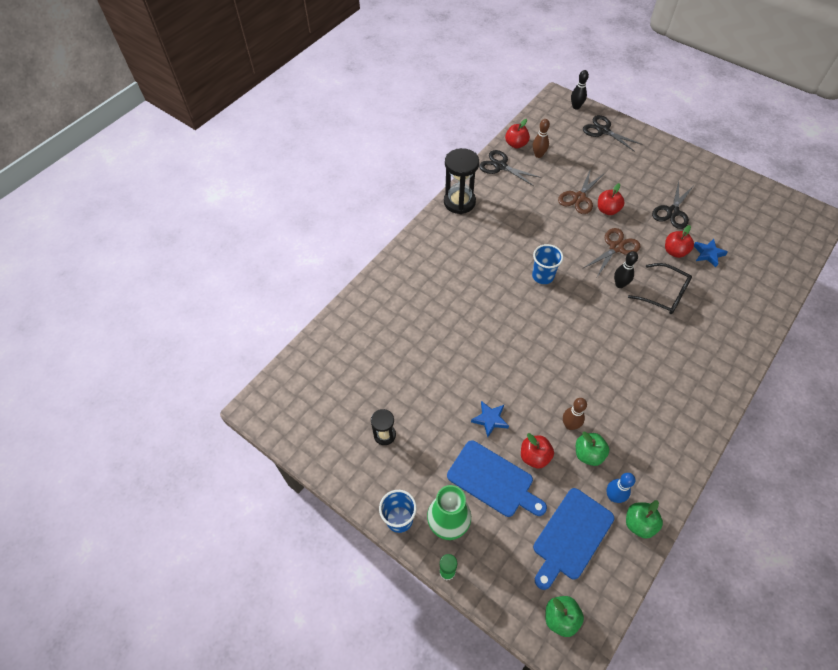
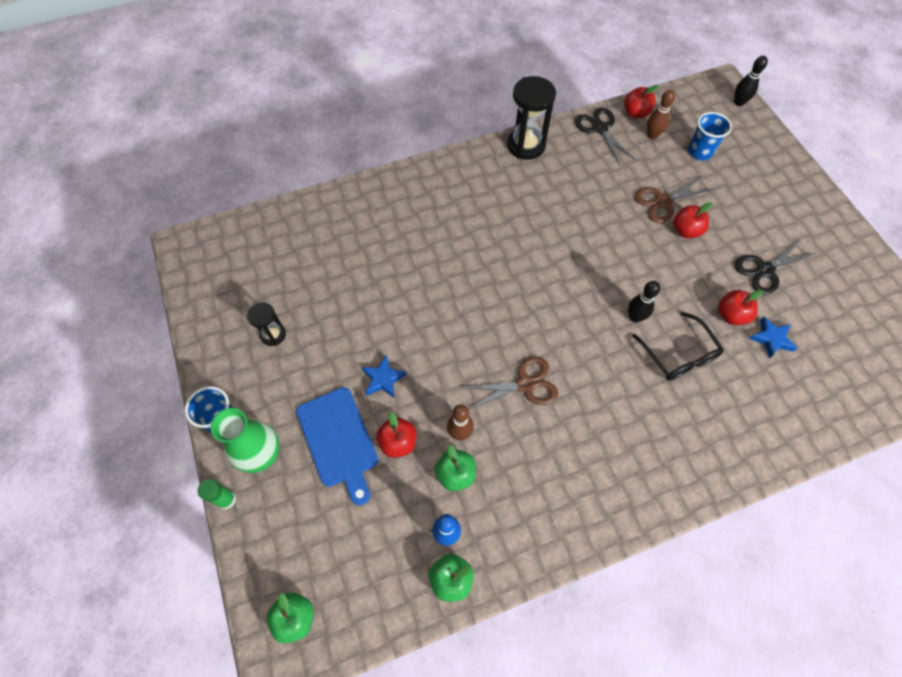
camera: 30 degrees right, 5 degrees up
blue cup [532,244,563,284] -> blue cup moved to [688,112,732,160]
blue cutting board [533,488,614,590] -> none
black scissors [583,115,641,152] -> none
brown scissors [584,228,640,277] -> brown scissors moved to [463,357,558,409]

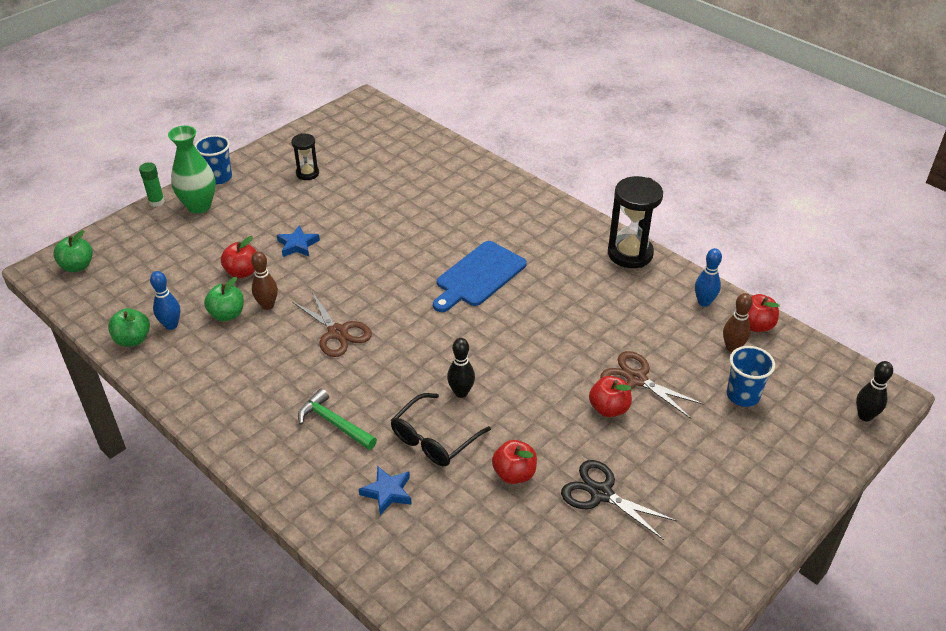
camera: 65 degrees right, 20 degrees down
blue cutting board [296,387,378,505] -> blue cutting board moved to [433,241,527,312]
black scissors [575,108,636,165] -> blue bowling pin [695,248,722,307]
blue star [749,317,797,359] -> blue star moved to [359,466,412,515]
none -> green hammer [298,388,377,450]

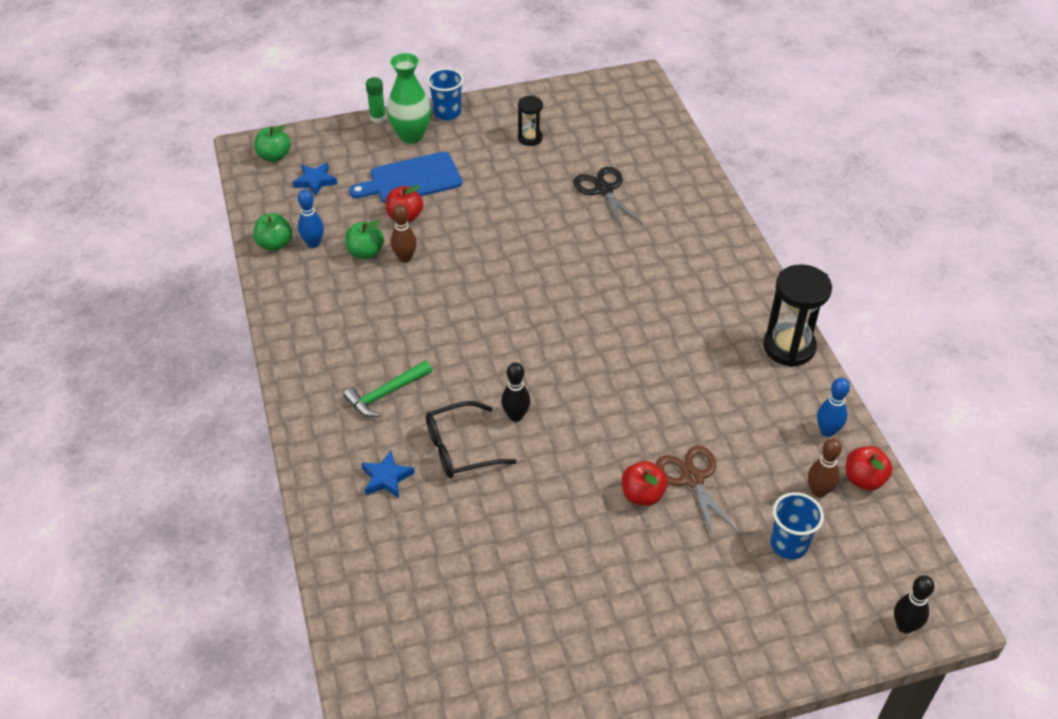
camera: 30 degrees right, 5 degrees up
blue star [277,225,320,257] -> blue star moved to [293,162,338,196]
brown scissors [292,292,372,357] -> none
green hammer [298,388,377,450] -> green hammer turned 105 degrees counterclockwise [343,360,432,417]
blue cutting board [433,241,527,312] -> blue cutting board moved to [349,152,463,204]
red apple [492,440,537,484] -> none
black scissors [561,460,677,540] -> black scissors moved to [573,167,643,229]

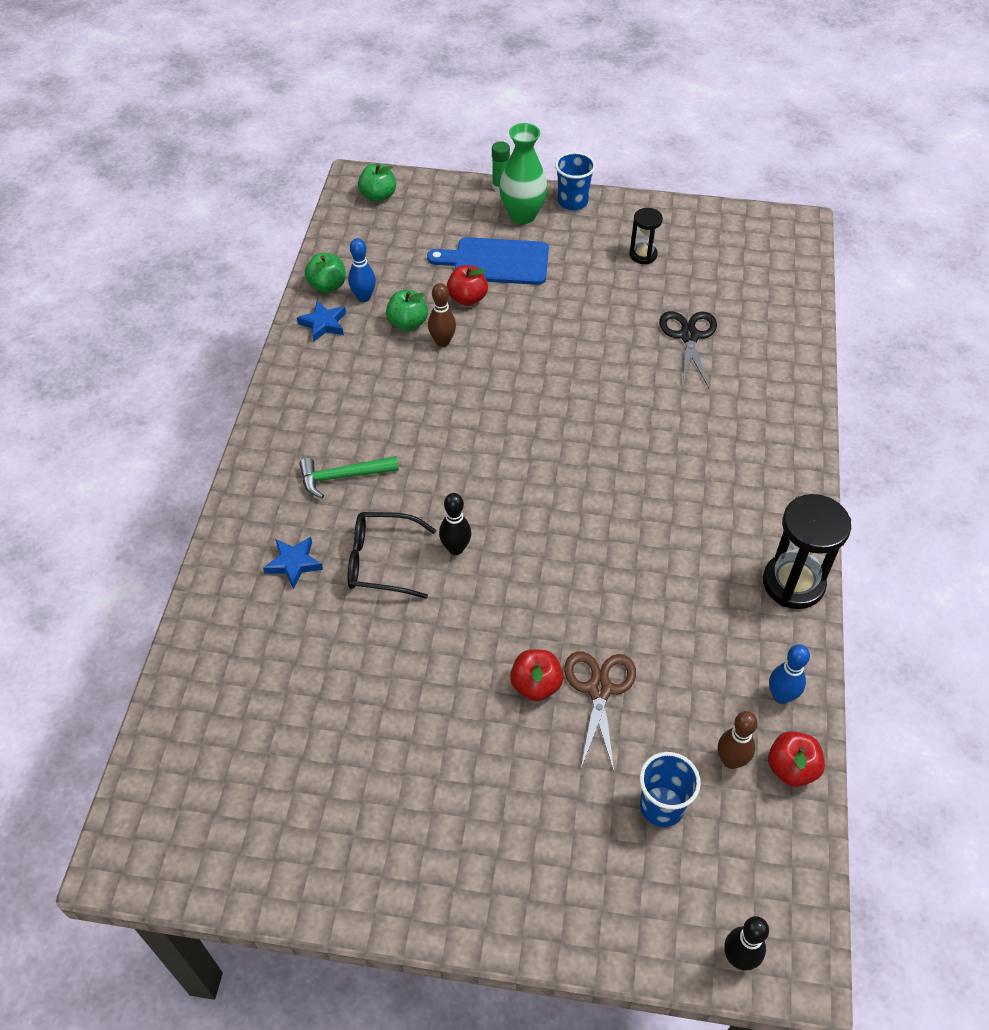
camera: 25 degrees right, 5 degrees up
blue star [293,162,338,196] -> blue star moved to [297,301,346,342]

